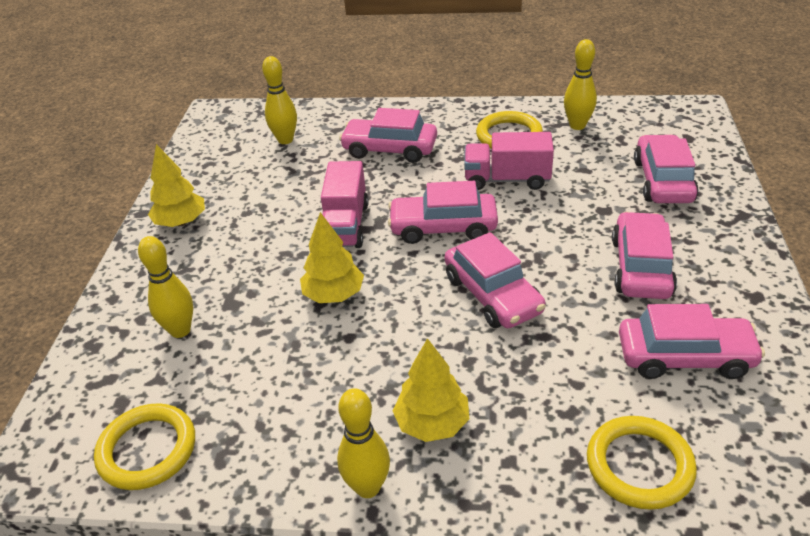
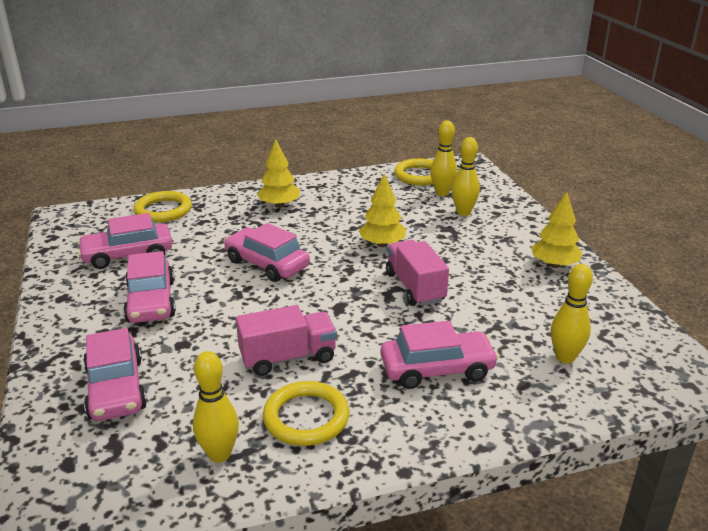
camera: 155 degrees right, 10 degrees down
yellow bowling pin [337,388,390,498] -> yellow bowling pin moved to [430,121,457,196]
pink car [388,181,498,244] -> none

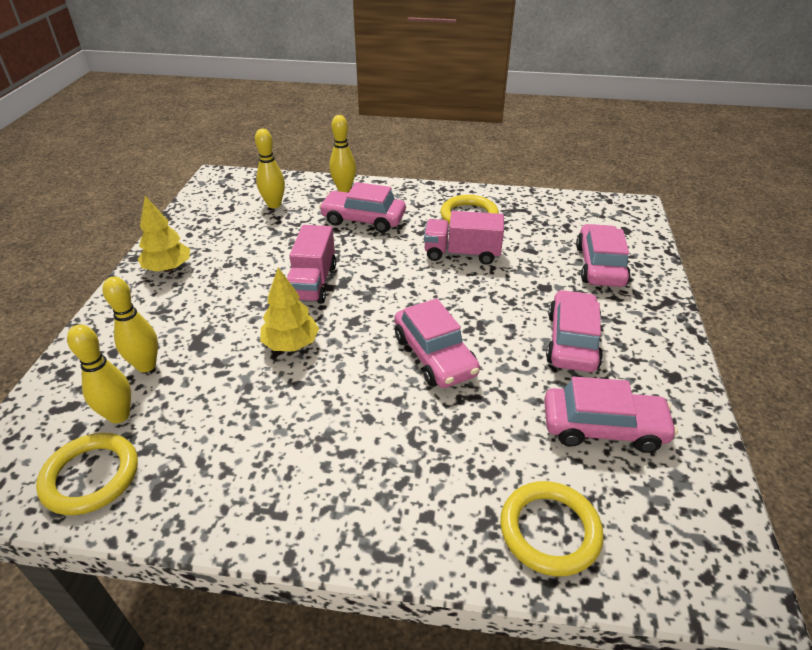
camera: 155 degrees left, 10 degrees up
yellow bowling pin [193,351,239,463] -> yellow bowling pin moved to [329,115,356,192]
yellow tree [257,139,300,208] -> none

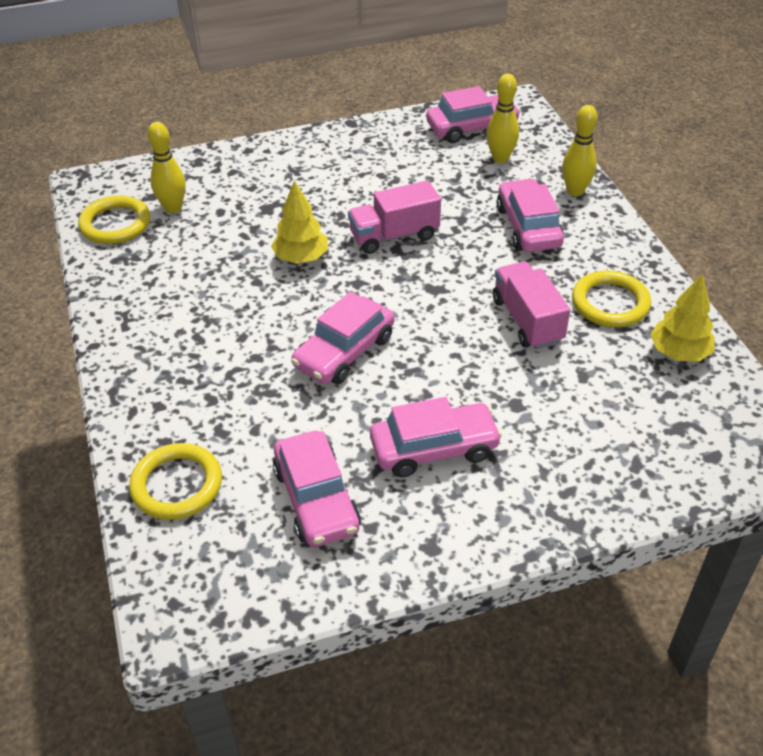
camera: 65 degrees right, 5 degrees up
yellow bowling pin [102,276,158,372] -> none
yellow tree [138,196,190,272] -> yellow tree moved to [650,275,715,362]
pink car [576,224,630,287] -> pink car moved to [426,86,521,143]

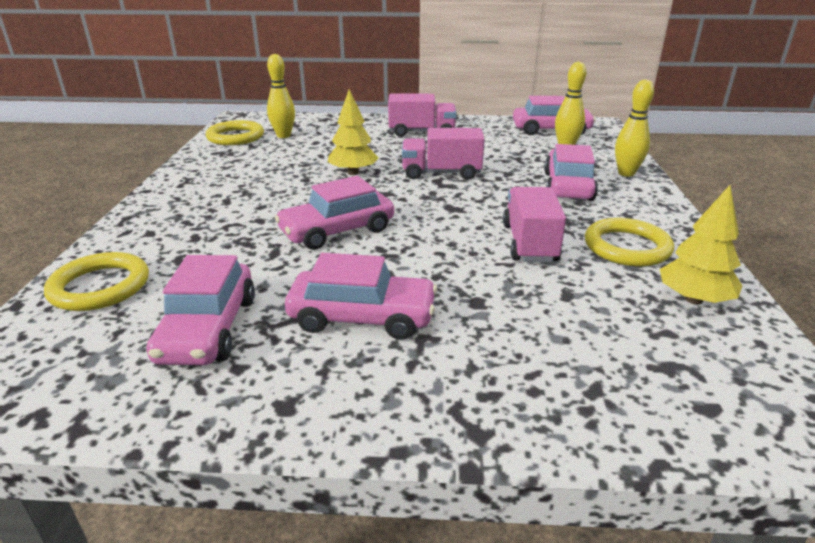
camera: 20 degrees right, 15 degrees down
none -> pink truck [388,94,457,137]

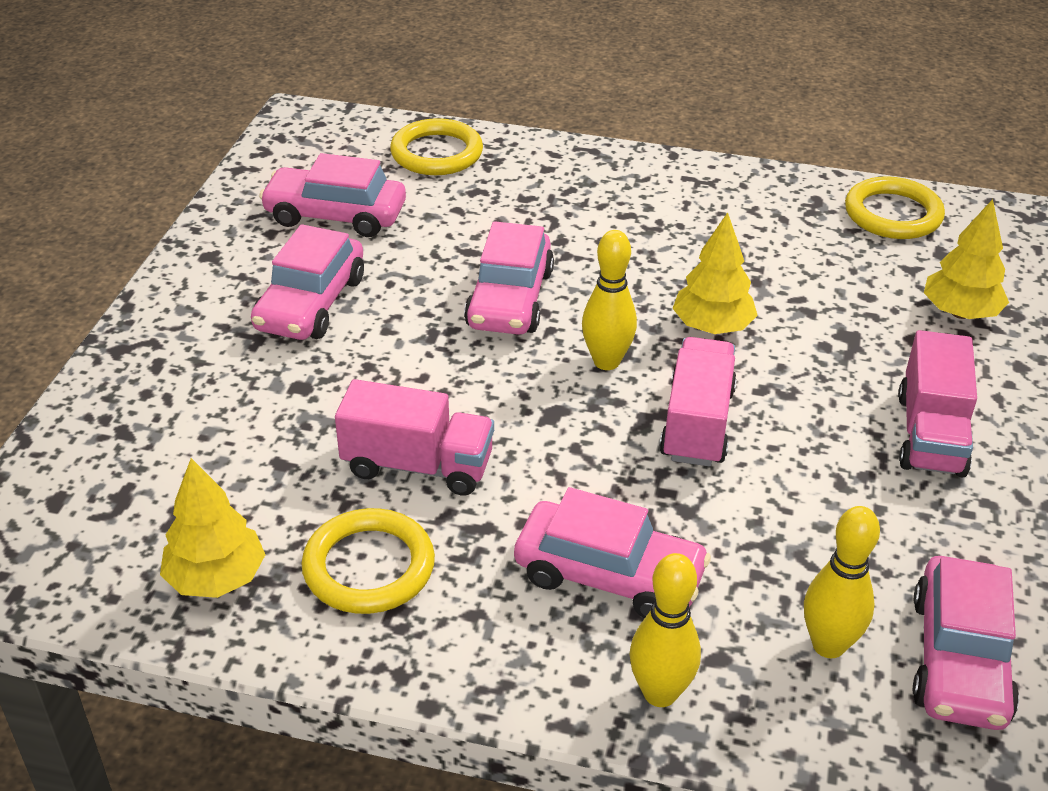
camera: 100 degrees right, 10 degrees up
yellow bowling pin [267,54,295,138] -> yellow bowling pin moved to [582,230,637,370]
pink car [275,176,394,250] -> pink car turned 150 degrees counterclockwise [464,221,554,335]
none -> yellow tree [924,199,1009,319]

